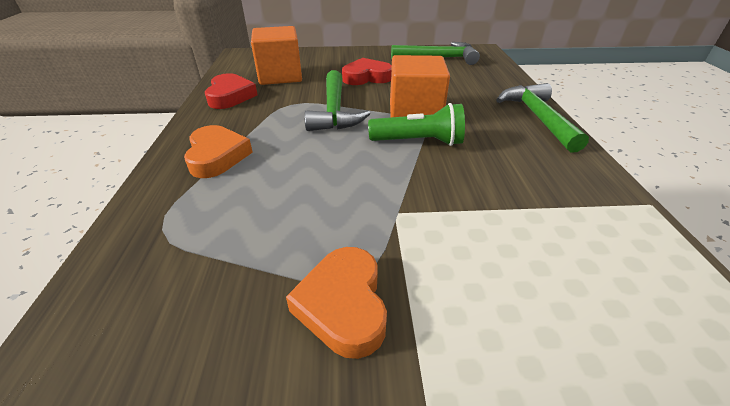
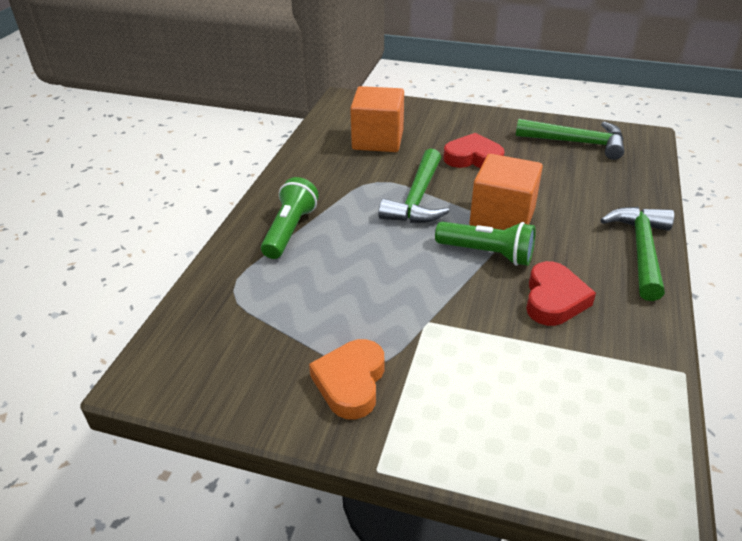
camera: 20 degrees right, 0 degrees up
orange heart [184,125,253,178] -> green flashlight [261,177,319,259]
red heart [205,73,258,109] -> red heart moved to [526,261,596,326]

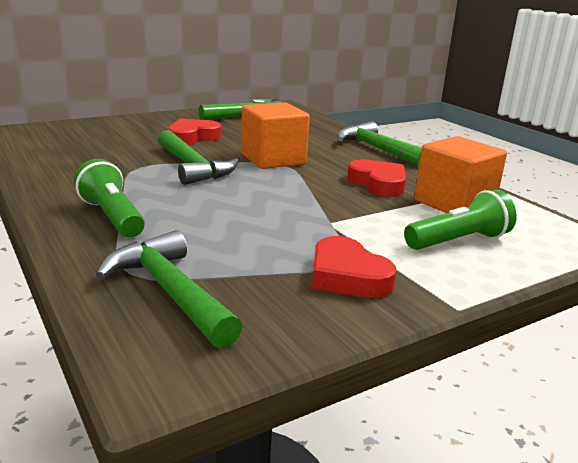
camera: 50 degrees left, 15 degrees down
orange heart [309,339,384,419] -> red heart [312,236,397,298]
orange cube [350,86,404,152] -> orange cube moved to [414,136,507,213]
green flashlight [435,222,536,266] -> green flashlight moved to [404,190,517,250]
none -> green hammer [96,230,242,349]

